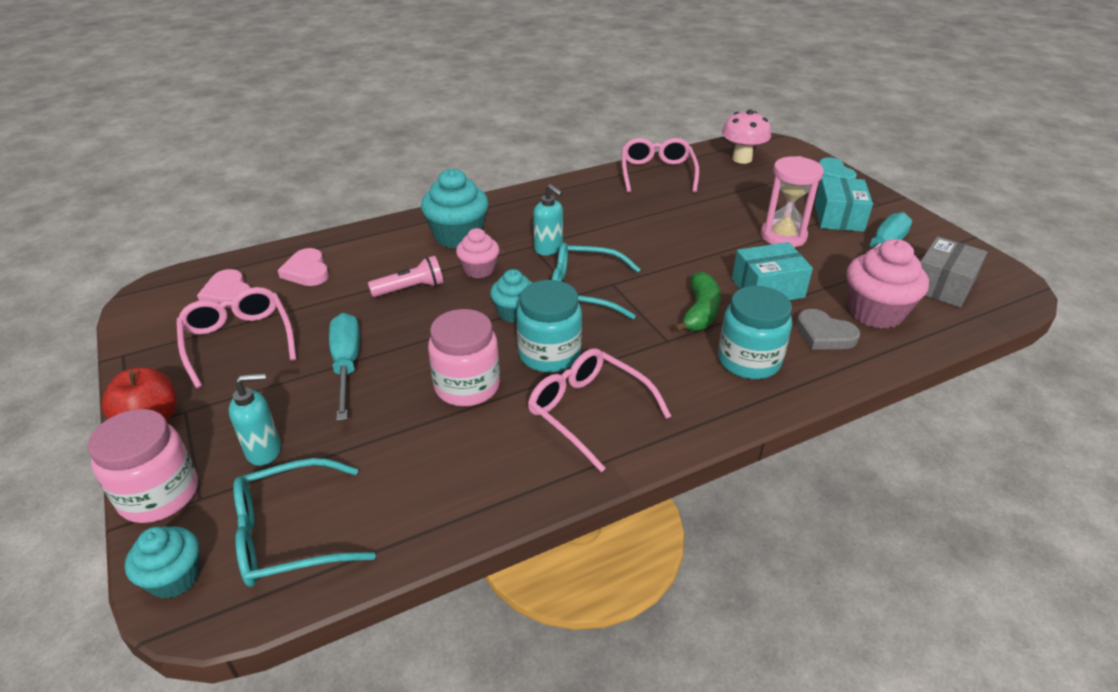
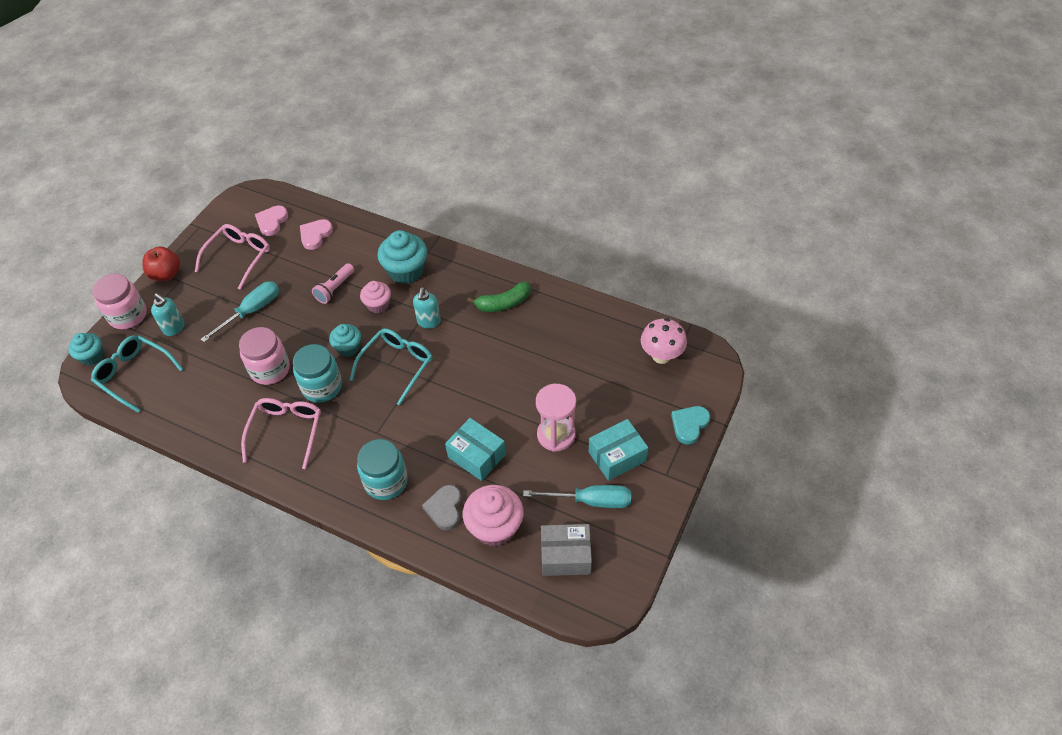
camera: 55 degrees right, 15 degrees up
pink flashlight [368,256,443,297] -> pink flashlight turned 90 degrees clockwise [312,263,354,304]
turquoise glasses [552,243,641,320] -> turquoise glasses turned 60 degrees clockwise [350,328,433,406]
pink glasses [622,138,699,193] -> none
green banana [673,272,721,333] -> green banana moved to [467,282,530,312]

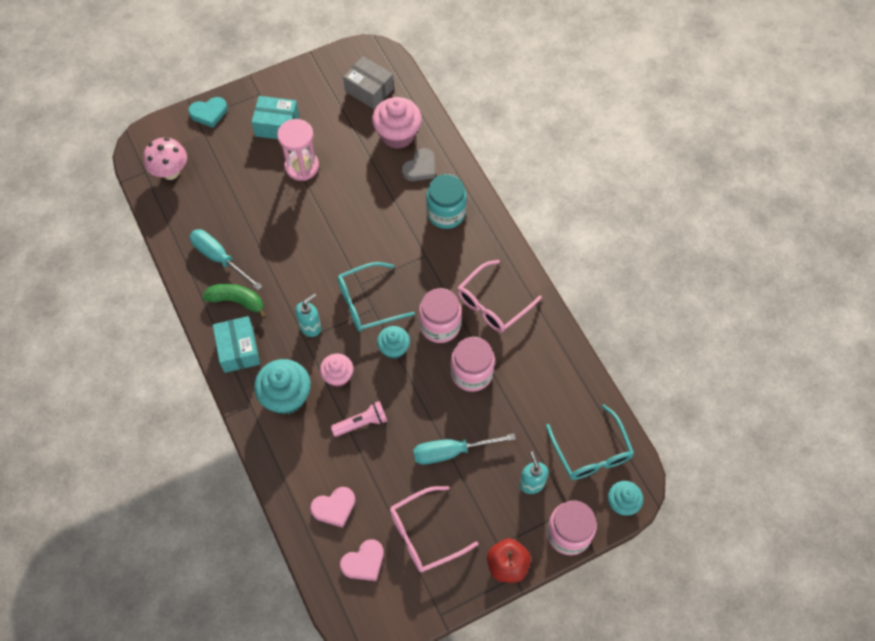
camera: 145 degrees left, 10 degrees up
turquoise jar [293,344,342,403] -> pink jar [419,288,462,343]
turquoise box [445,418,506,481] -> turquoise box moved to [213,316,260,373]
turquoise screwdriver [523,485,631,508] -> turquoise screwdriver moved to [189,229,262,290]

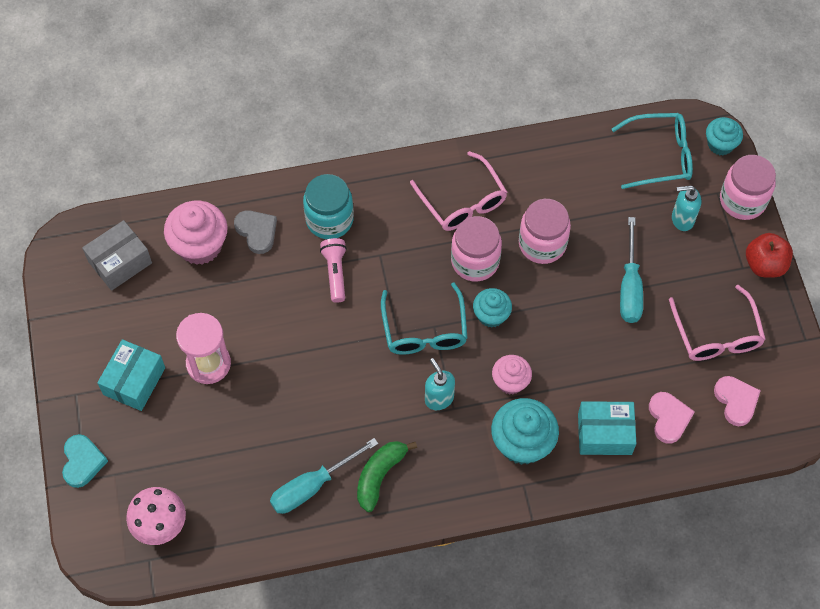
camera: 75 degrees left, 0 degrees up
turquoise box [213,316,260,373] -> turquoise box moved to [578,401,637,455]
pink flashlight [331,401,387,437] -> pink flashlight moved to [320,238,347,303]

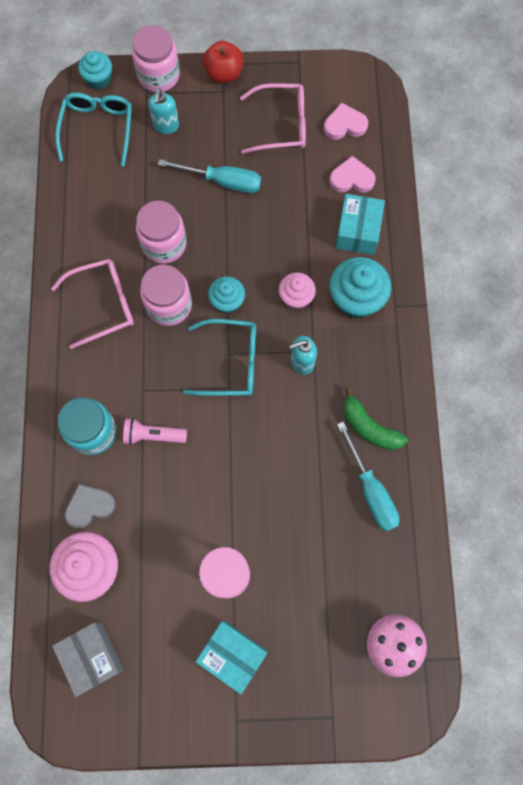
camera: 80 degrees left, 10 degrees up
turquoise heart [62,434,108,488] -> none

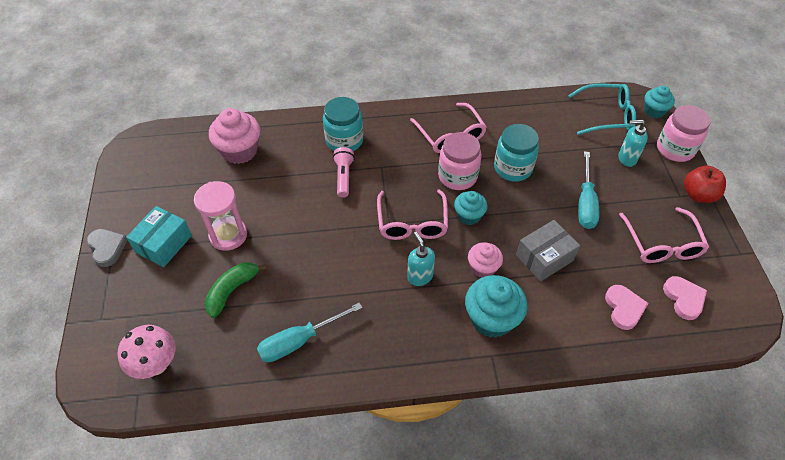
camera: 85 degrees right, 20 degrees down
grey box [52,622,124,697] -> grey box moved to [516,220,580,281]
grey heart [64,484,116,529] -> grey heart moved to [87,229,128,267]
pink jar [136,201,187,264] -> turquoise jar [494,124,539,181]
turquoise glasses [183,319,256,396] -> pink glasses [377,189,448,240]
turquoise box [336,194,385,255] -> none
green banana [344,387,408,450] -> green banana moved to [204,262,267,318]

